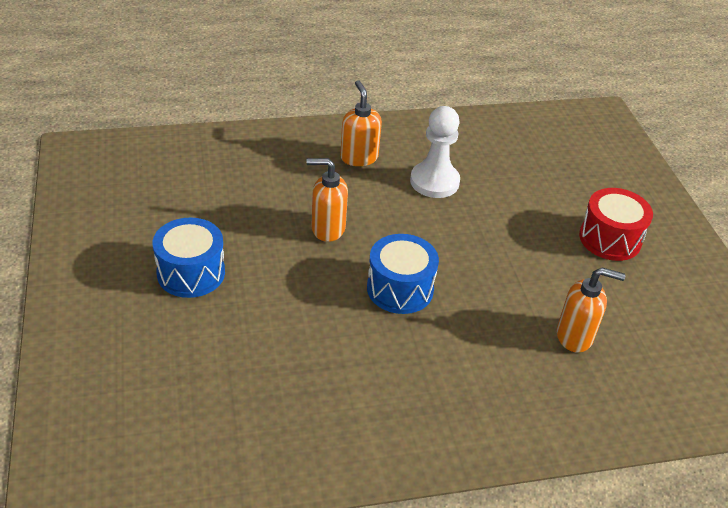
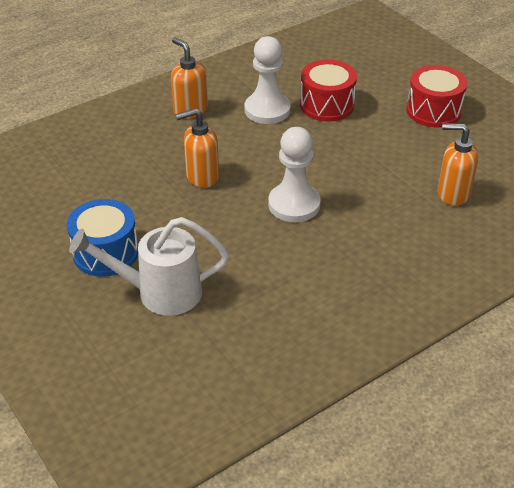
camera: 20 degrees left, 0 degrees up
blue drum [367,234,439,314] -> white pawn [268,127,320,222]
orange soap dispenser [557,267,626,353] -> orange soap dispenser turned 150 degrees counterclockwise [438,123,478,206]
none -> white watering can [69,217,229,316]
none -> red drum [300,60,357,122]

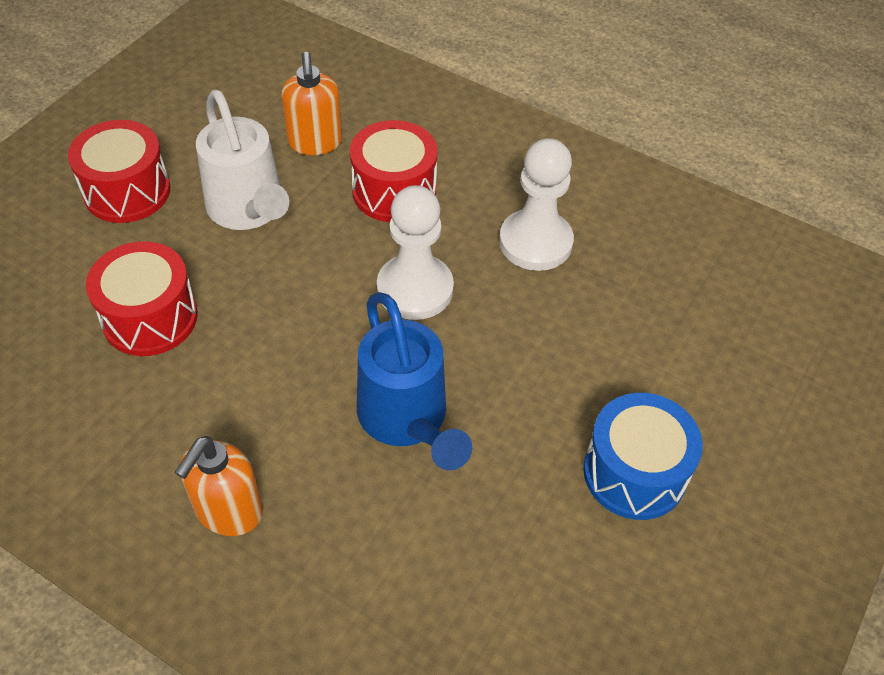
camera: 115 degrees left, 10 degrees up
white watering can [69,217,229,316] -> white watering can moved to [196,89,289,230]
orange soap dispenser [176,108,219,188] -> blue watering can [357,292,472,470]
white pawn [244,36,290,124] -> white pawn moved to [499,138,574,271]
none -> red drum [350,120,438,222]

